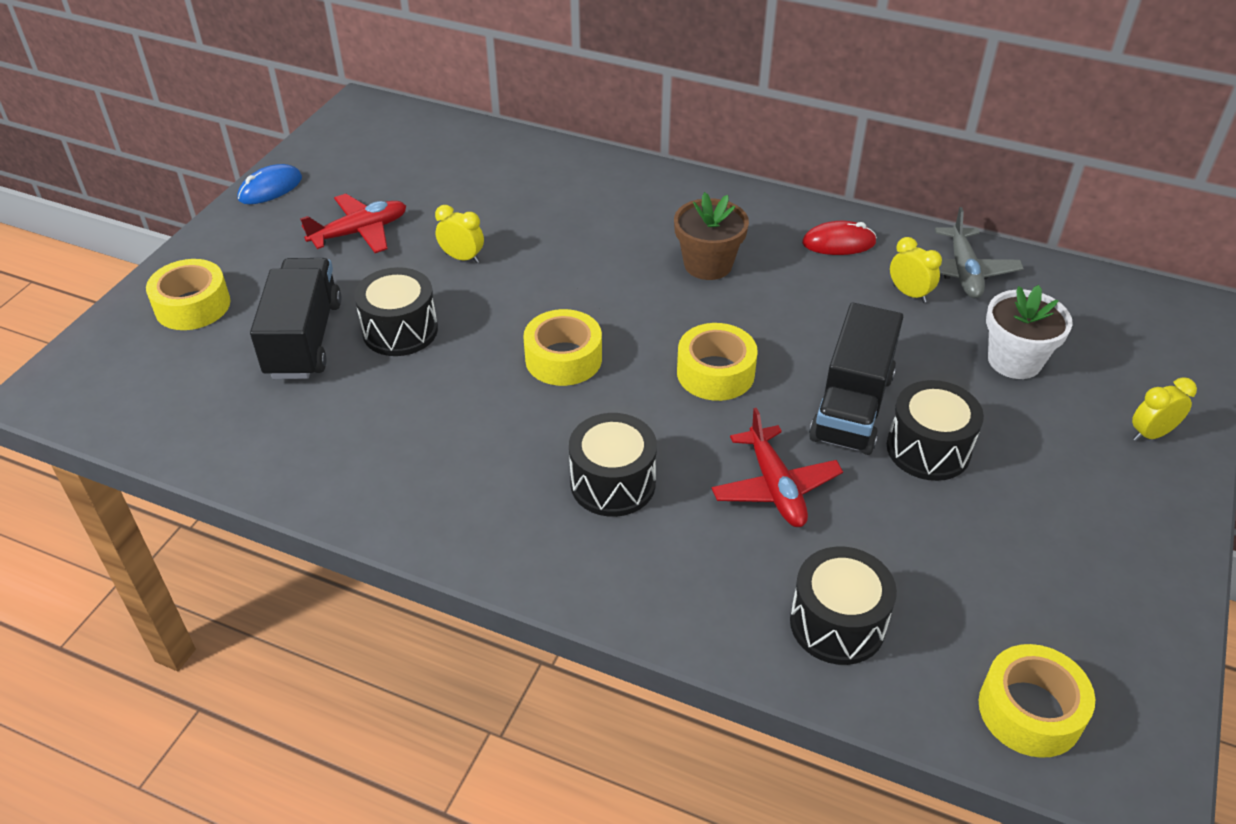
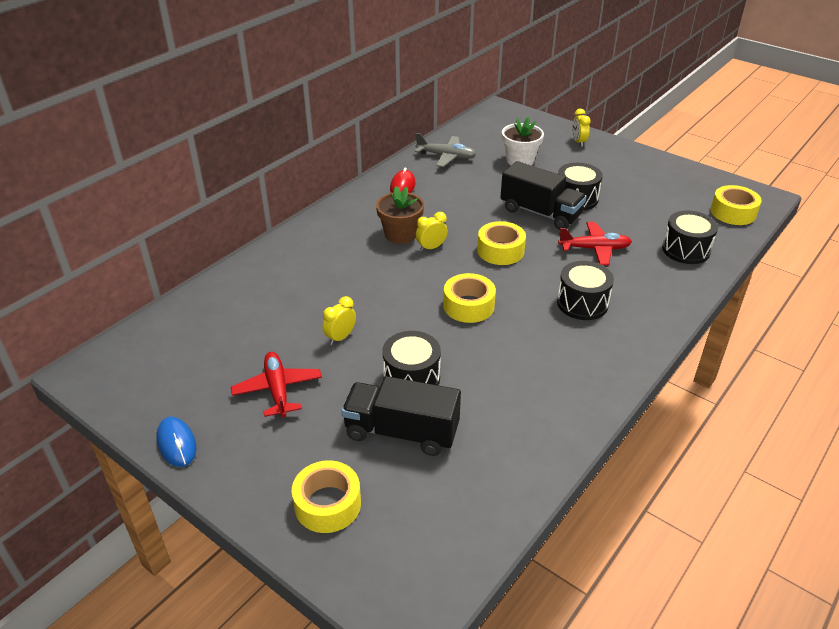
camera: 75 degrees left, 5 degrees down
yellow clock [890,237,942,303] -> yellow clock moved to [416,212,448,251]

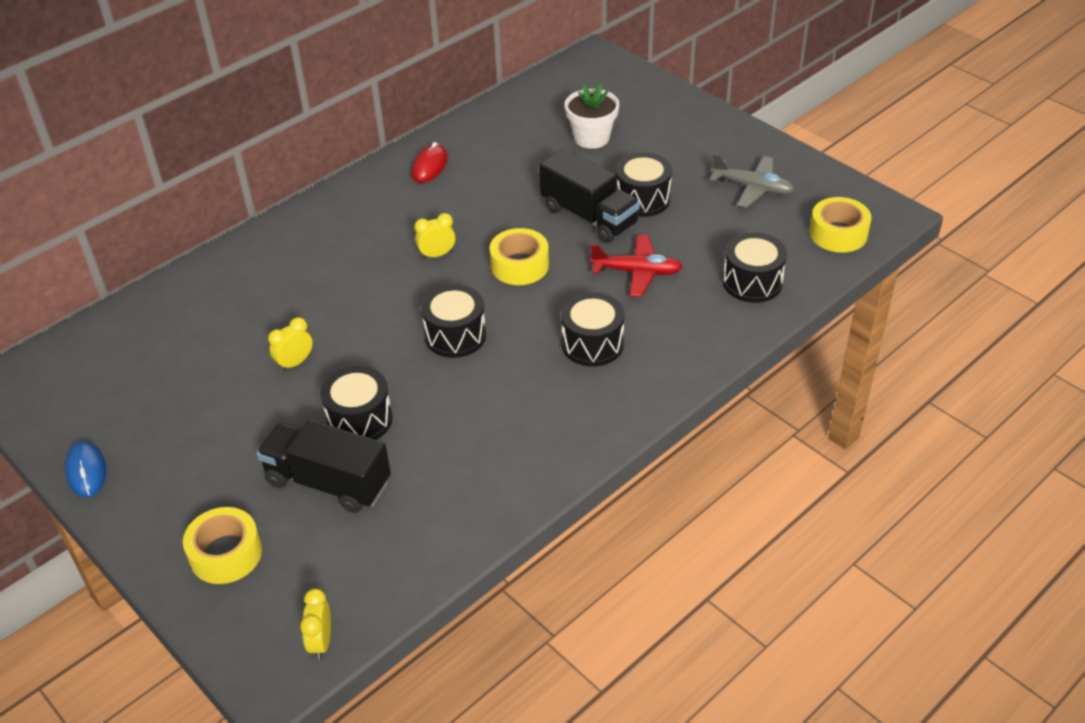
camera: 10 degrees right, 5 degrees up
red plane [231,352,322,417] -> none
brown flower pot [376,186,424,244] -> none
grey plane [415,133,476,167] -> grey plane moved to [709,153,795,208]
yellow tape [443,273,496,323] -> black drum [421,284,486,358]
yellow clock [572,109,591,147] -> yellow clock moved to [300,588,331,660]

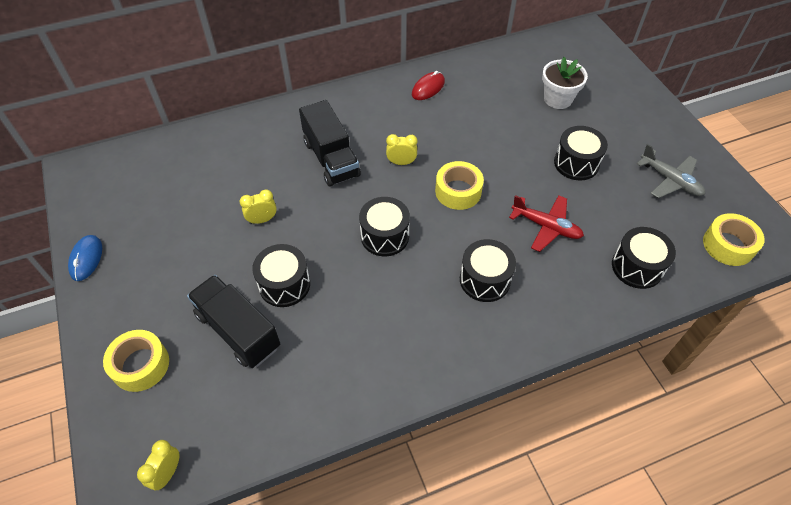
camera: 20 degrees right, 10 degrees up
black truck [539,148,640,243] -> black truck moved to [299,100,361,187]

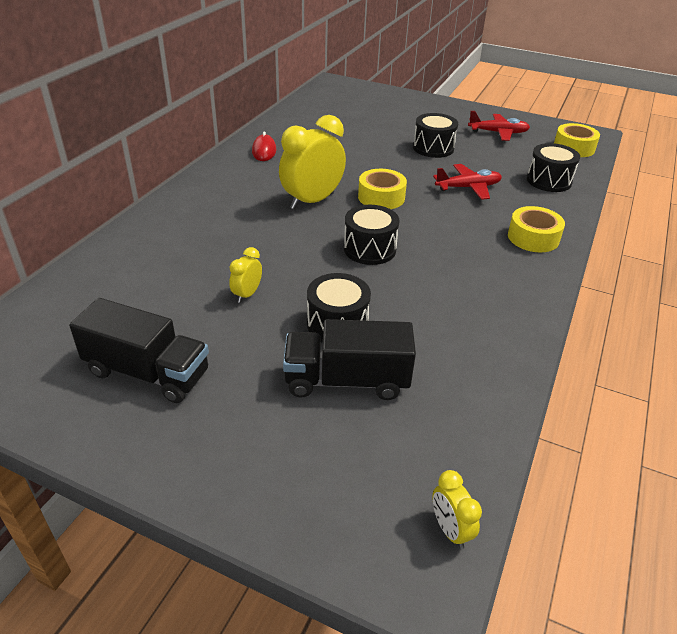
camera: 45 degrees left, 15 degrees down
blue mouse [68,235,102,281] -> none
yellow tape [103,330,169,392] -> yellow tape moved to [508,206,565,252]
black truck [299,100,361,187] -> black truck moved to [69,298,209,403]
yellow clock [386,134,417,165] -> yellow clock [279,115,346,210], size x2.09
black drum [460,239,516,302] -> none
white flower pot [542,57,588,109] -> none
grey plane [637,144,705,198] -> red plane [468,111,530,141]

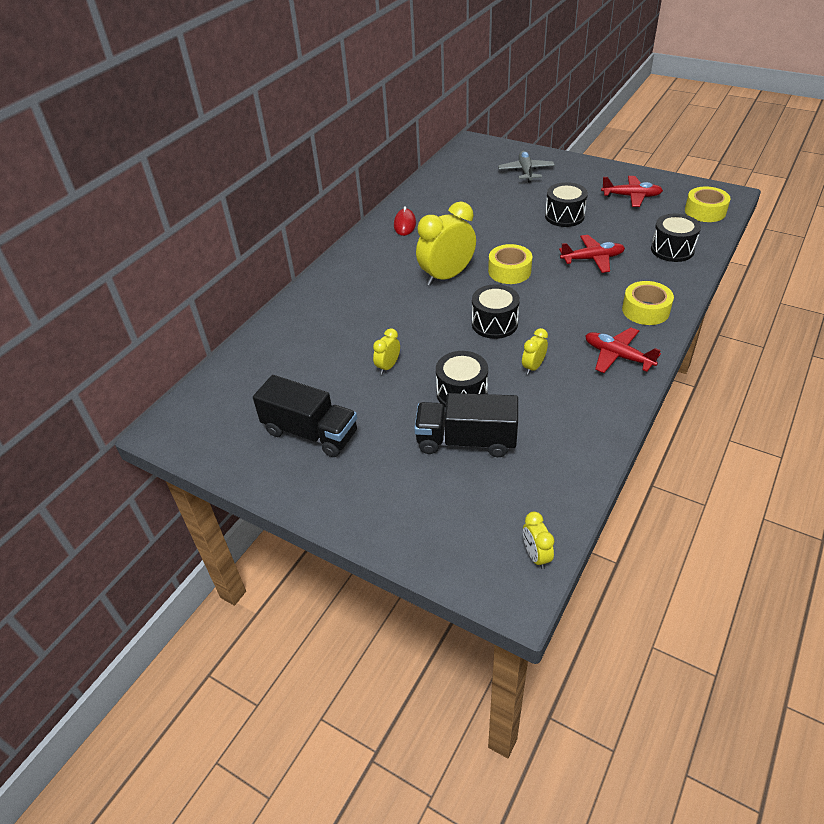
camera: 10 degrees right, 5 degrees up
none -> grey plane [498,151,555,183]
none -> yellow clock [522,328,548,375]
none -> red plane [585,327,661,373]

